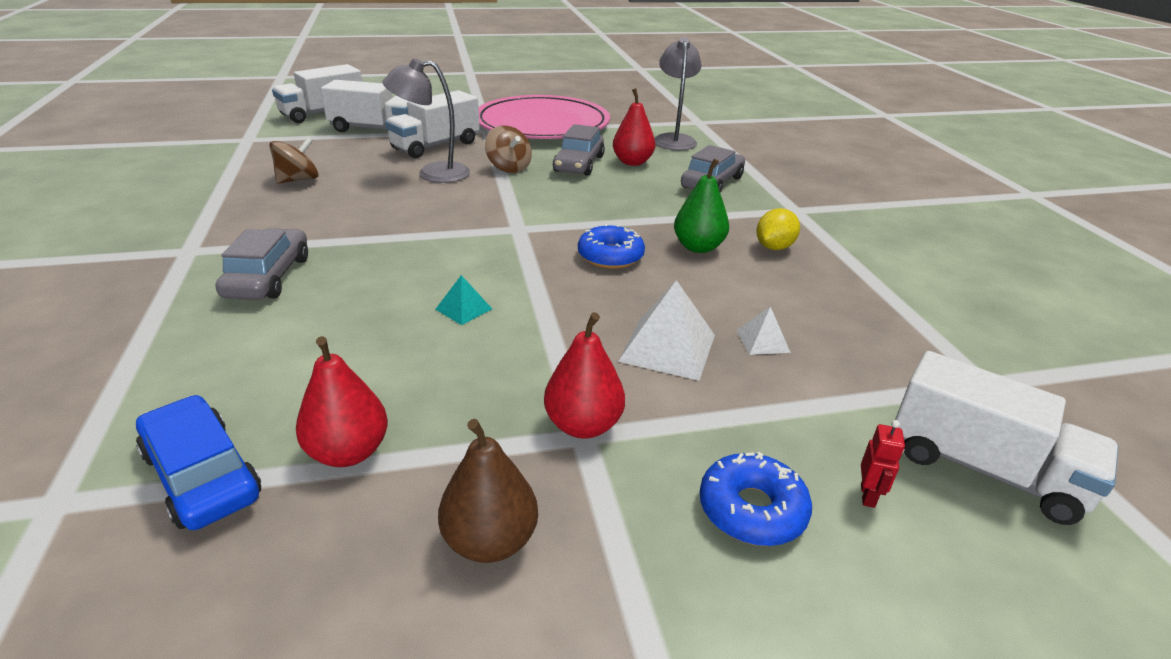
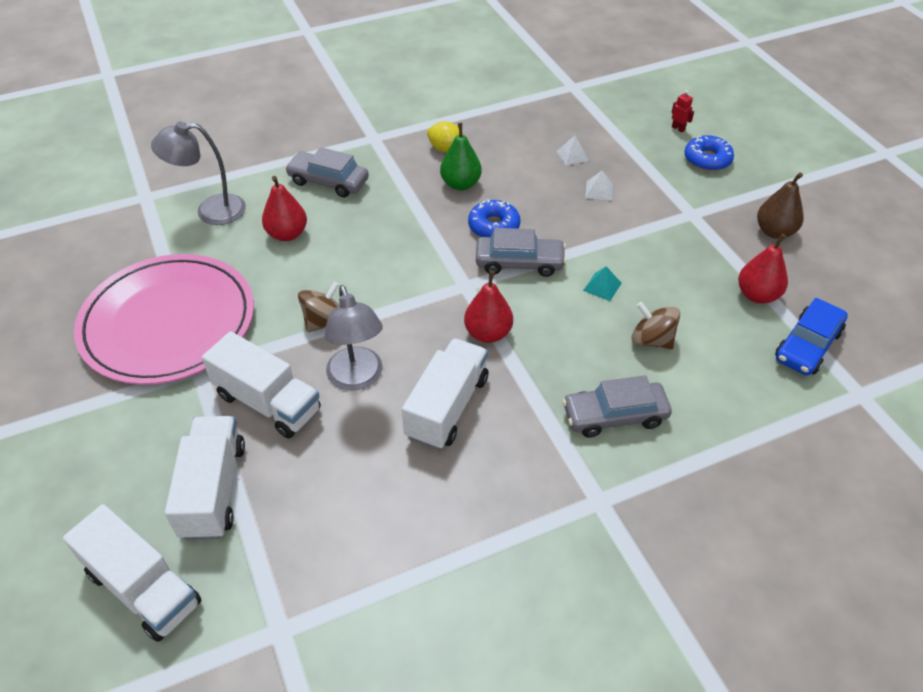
camera: 100 degrees left, 15 degrees up
brown spinning top [269,137,318,184] -> brown spinning top moved to [631,302,680,349]
red pear [544,312,625,439] -> red pear moved to [464,271,513,343]
grey car [553,124,605,176] -> grey car moved to [476,228,566,277]
white pyramid [618,280,715,381] -> white pyramid [585,170,613,201], size x0.54
red robot [861,420,905,508] -> red robot turned 45 degrees clockwise [672,90,694,132]
white truck [892,351,1119,525] -> white truck moved to [402,338,489,450]

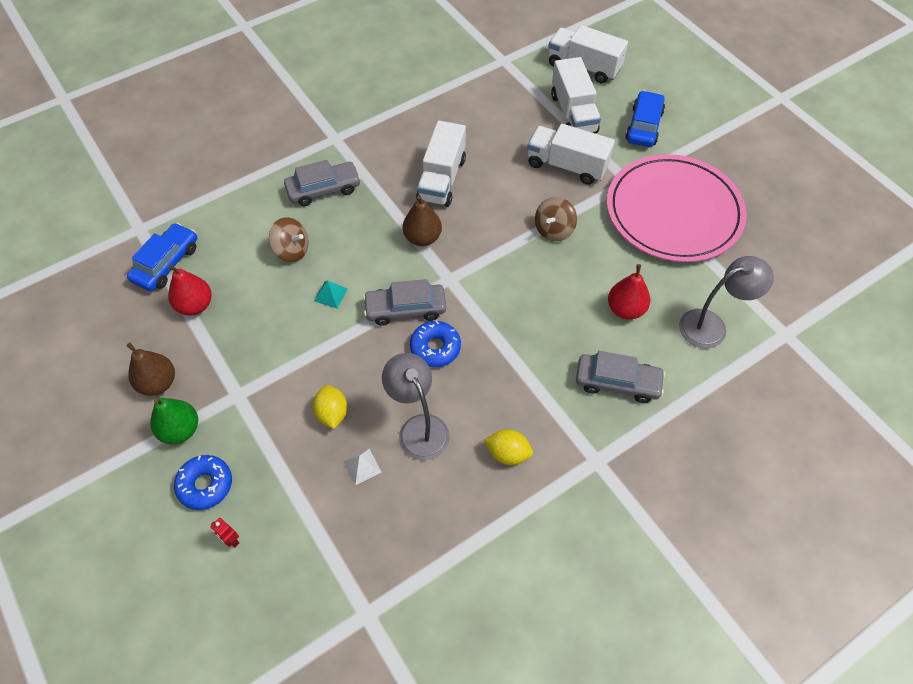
camera: 170 degrees right, 10 degrees up
grey lamp [325,285,383,391] -> grey lamp moved to [382,353,450,460]
green pear [440,123,482,191] -> green pear moved to [150,398,198,444]
red pear [464,271,513,343] -> brown pear [403,195,442,246]
white pyramid [585,170,613,201] -> yellow lemon [313,385,347,429]
none -> blue car [625,90,665,147]

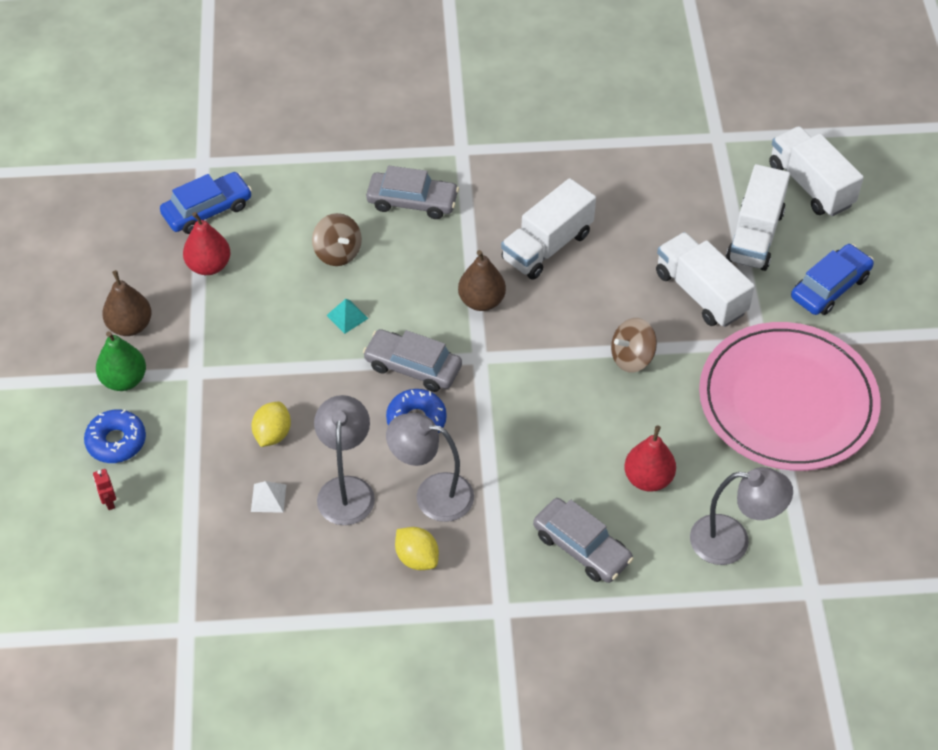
camera: 30 degrees right, 5 degrees down
none -> grey lamp [386,413,474,522]

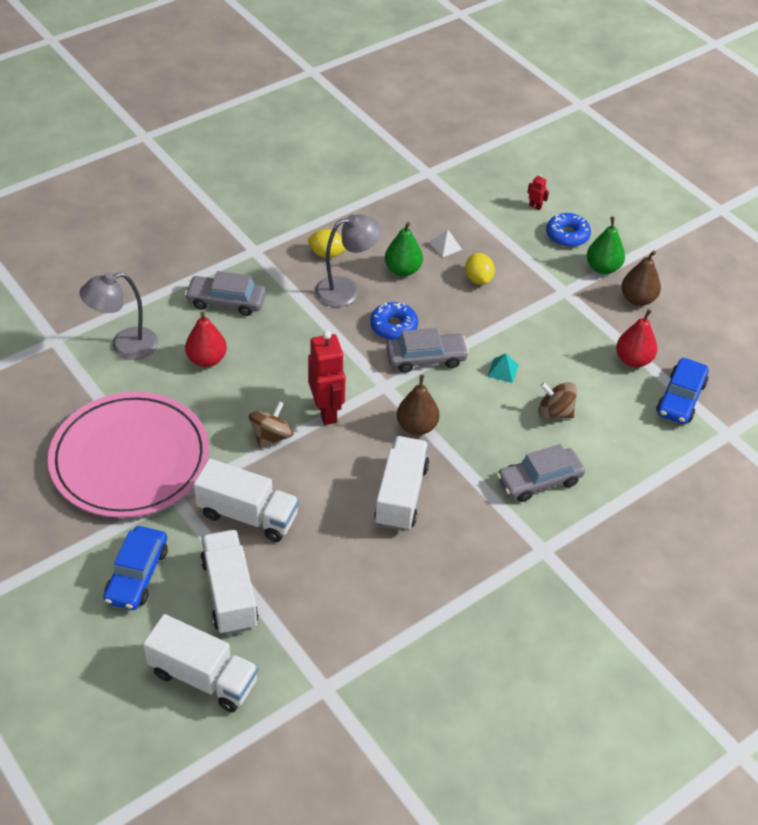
camera: 145 degrees right, 5 degrees down
grey lamp [314,395,375,525] -> green pear [385,221,423,276]
none -> red robot [308,330,346,425]

